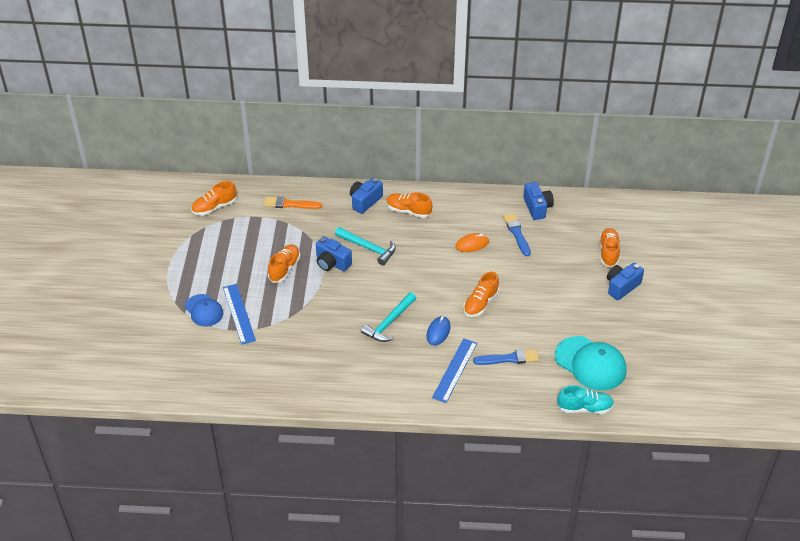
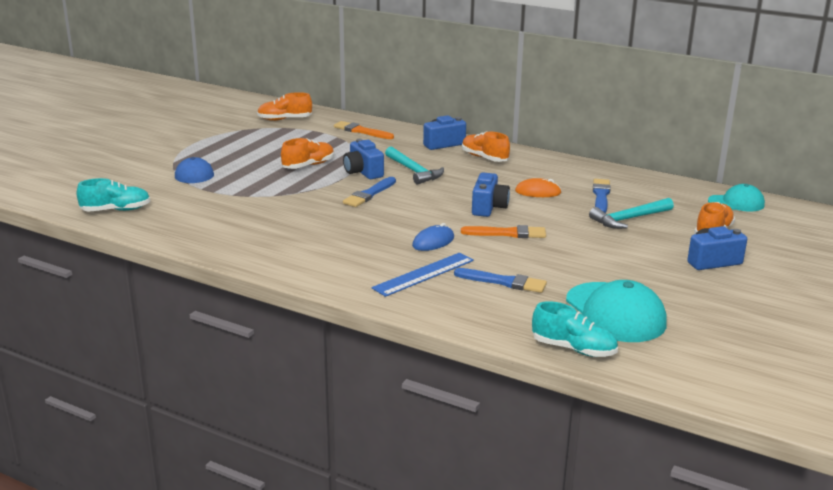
camera: 25 degrees right, 20 degrees down
blue ruler [223,284,256,344] -> none
turquoise hammer [361,292,416,342] -> turquoise hammer moved to [589,198,674,229]
orange shoe [463,272,499,317] -> orange brush [461,225,546,238]
blue camera [524,182,554,220] -> blue camera moved to [472,173,510,217]
none -> turquoise shoe [76,178,150,212]
none -> blue brush [343,177,396,207]
none -> turquoise cap [708,184,765,212]

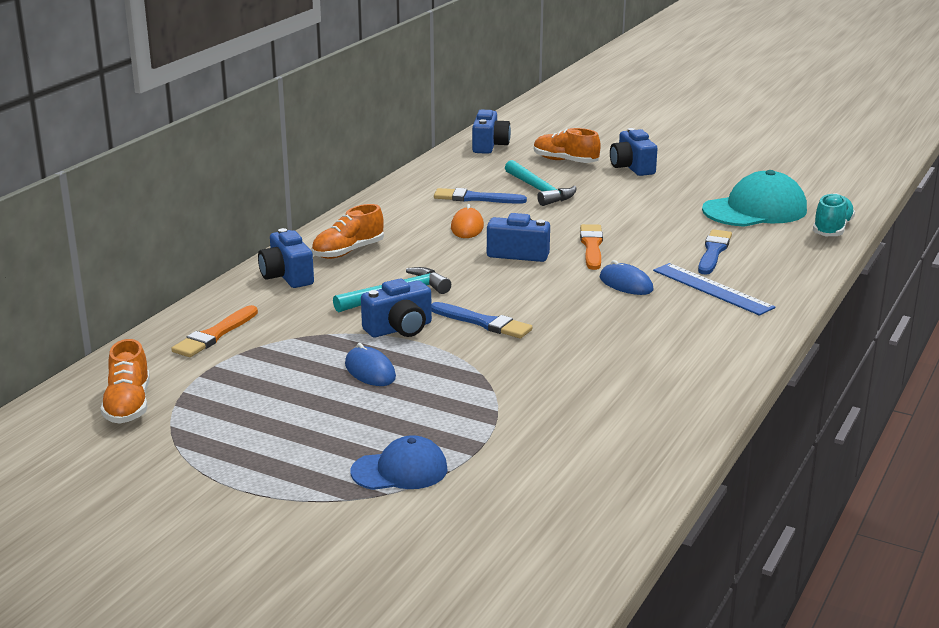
camera: 90 degrees left, 0 degrees up
turquoise shoe [76,178,150,212] -> none
orange shoe [281,138,334,169] -> blue mouse [345,343,396,386]
turquoise cap [708,184,765,212] -> blue camera [472,110,511,154]

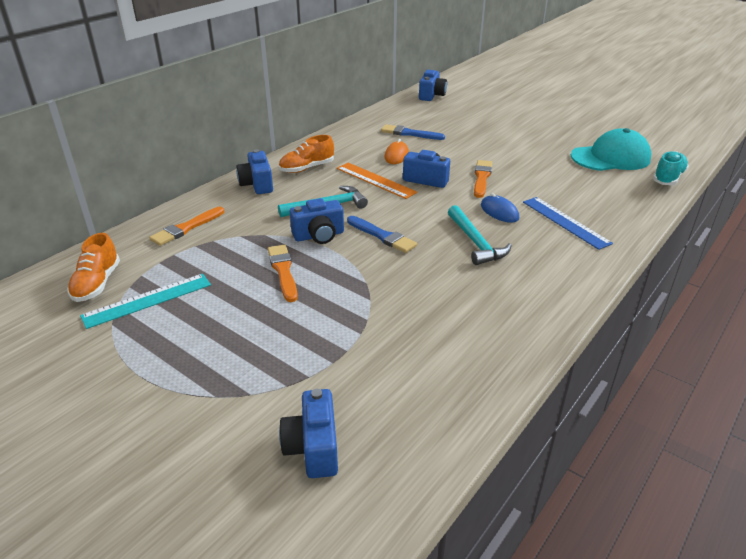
camera: 10 degrees right, 10 degrees up
blue mouse [345,343,396,386] -> orange brush [268,245,298,302]
blue cap [351,435,448,490] -> none
turquoise hammer [505,160,577,206] -> turquoise hammer moved to [448,205,512,265]
orange shoe [534,128,601,163] -> none
blue camera [610,128,658,176] -> blue camera moved to [279,389,338,478]
blue brush [698,229,732,275] -> none
none -> turquoise ruler [80,274,211,329]
none -> orange ruler [337,163,417,199]

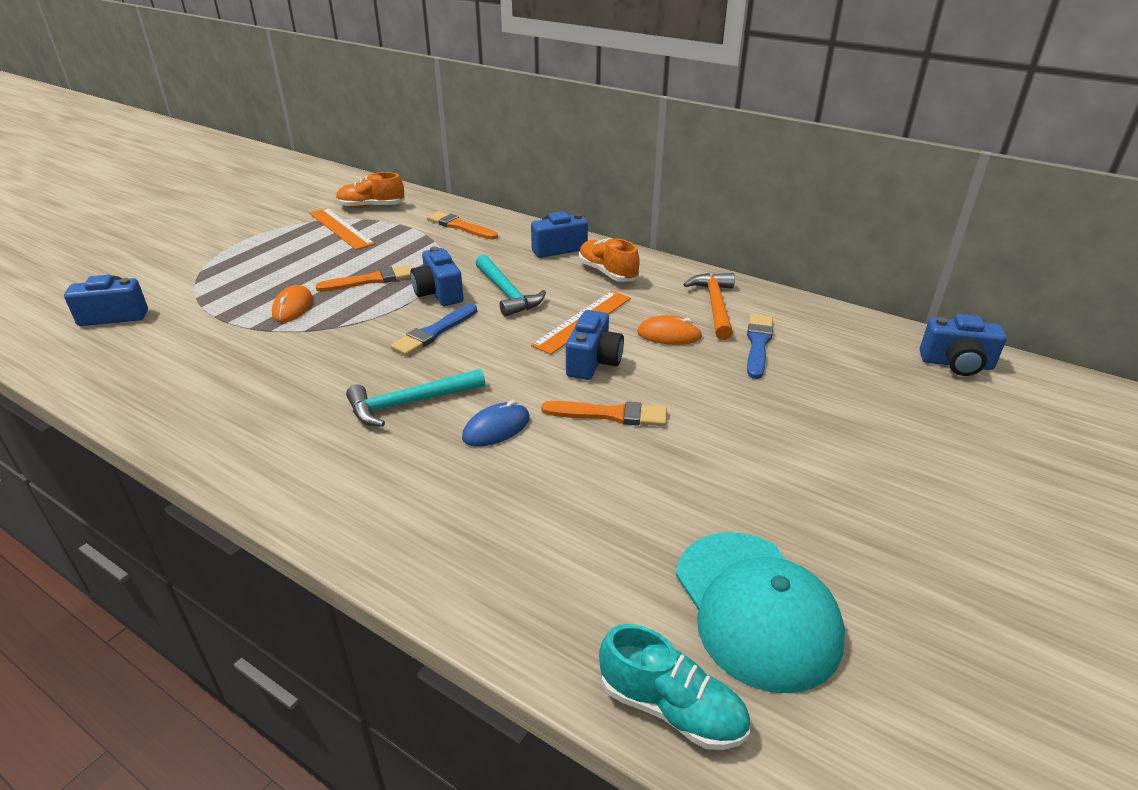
camera: 85 degrees right, 0 degrees up
turquoise ruler [80,274,211,329] -> orange ruler [309,208,375,250]
blue ruler [523,197,613,250] -> none
none -> orange mouse [272,285,313,322]
none -> orange hammer [683,273,735,340]

